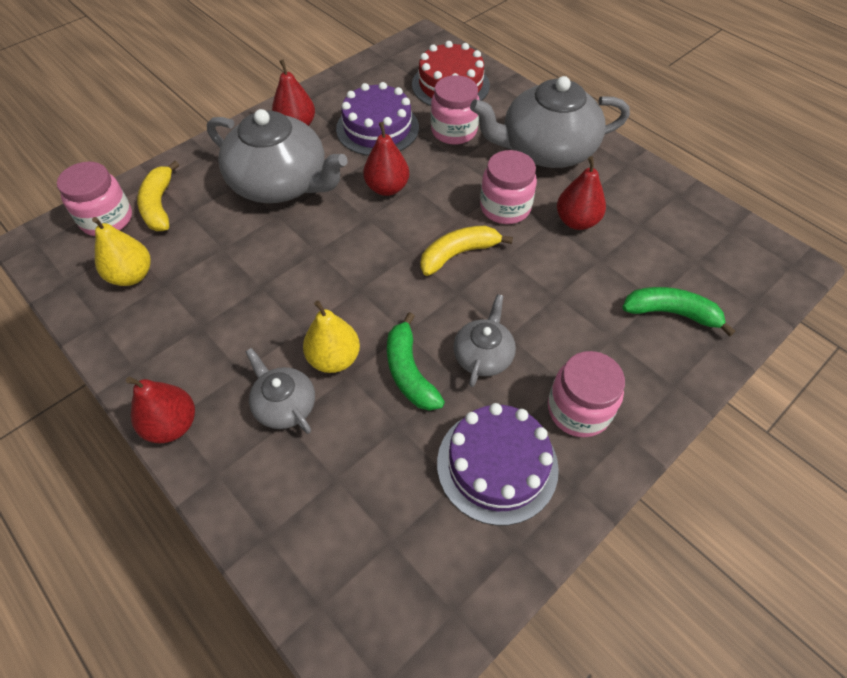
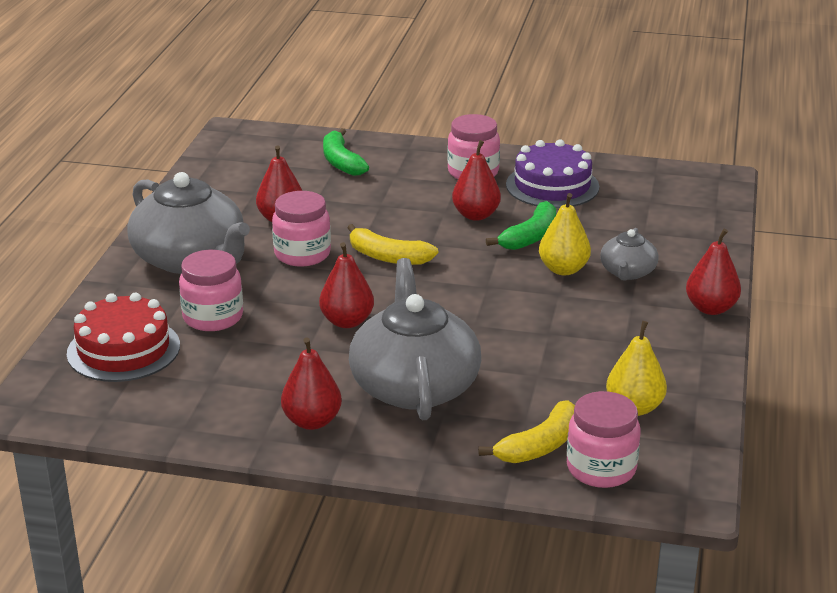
camera: 125 degrees left, 25 degrees down
purple cake [336,82,419,156] -> none
grey teapot [453,294,516,387] -> red pear [452,140,501,221]

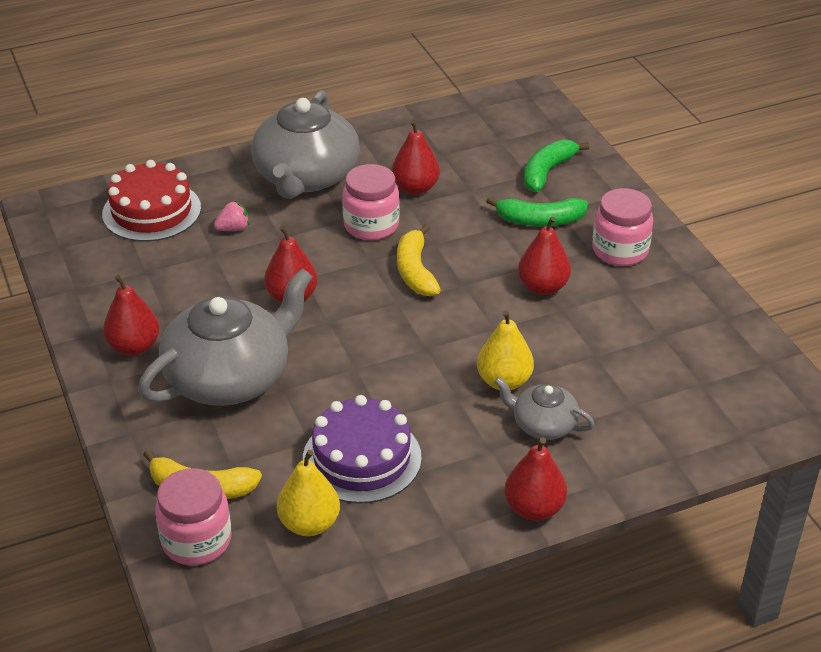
camera: 55 degrees right, 10 degrees up
pink jar [179,250,243,331] -> pink strawberry [214,201,249,231]
green banana [486,201,556,250] -> green banana moved to [486,197,588,226]
purple cake [506,139,599,208] -> purple cake moved to [303,395,422,504]
grey teapot [600,228,658,281] -> grey teapot turned 45 degrees clockwise [494,377,595,440]

